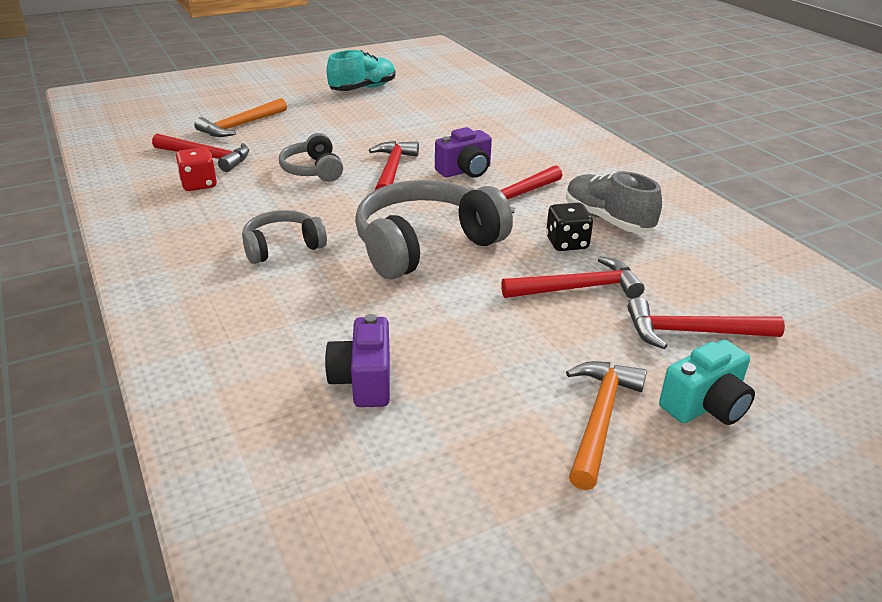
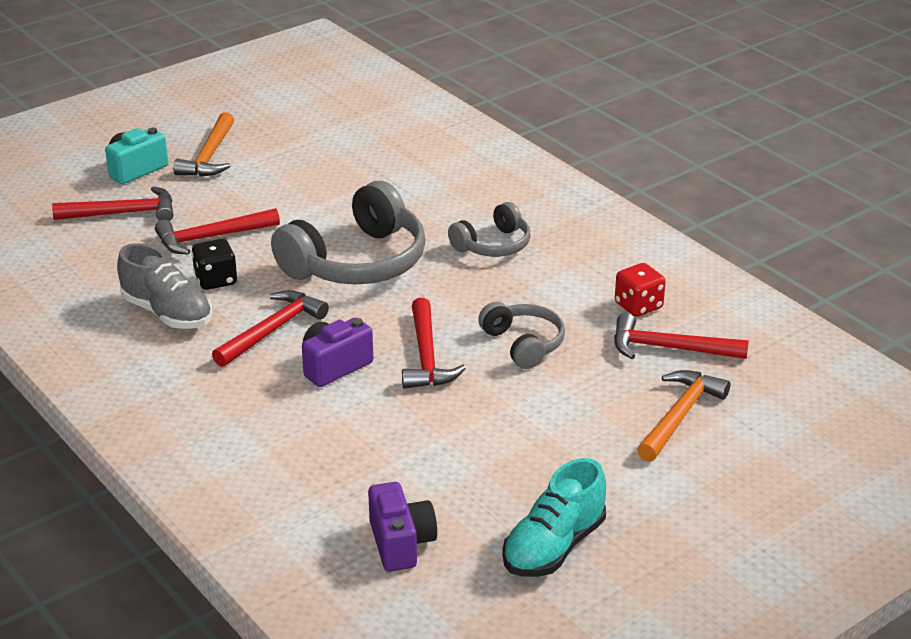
camera: 170 degrees right, 0 degrees up
purple camera [325,314,390,407] -> purple camera moved to [368,482,437,572]

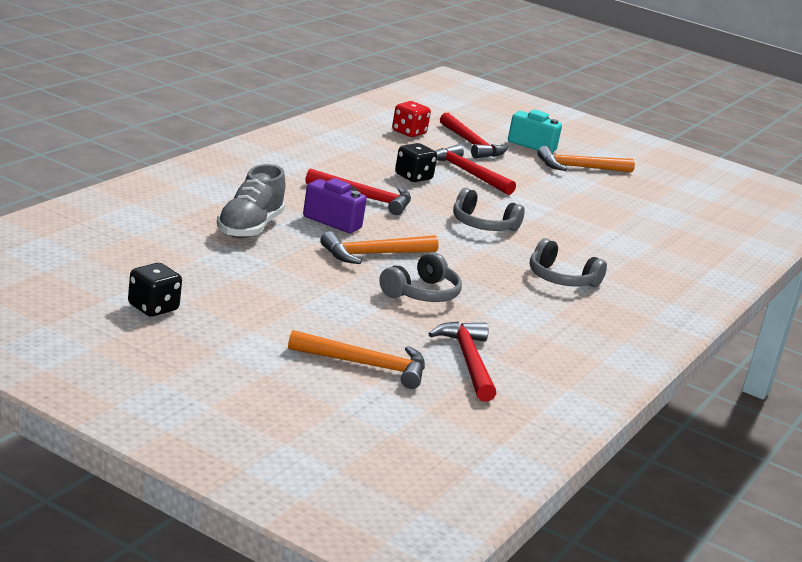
camera: 65 degrees right, 10 degrees down
grey shoe [117,243,212,329] -> grey shoe moved to [217,164,285,238]
grey headphones [271,181,426,284] -> grey headphones [453,188,525,231], size x0.55
purple camera [368,482,437,572] -> none
red hammer [402,298,466,389] -> orange hammer [320,231,439,264]
turquoise shoe [502,458,606,577] -> black dice [128,263,182,317]
red dice [615,263,666,317] -> red dice moved to [392,101,431,137]

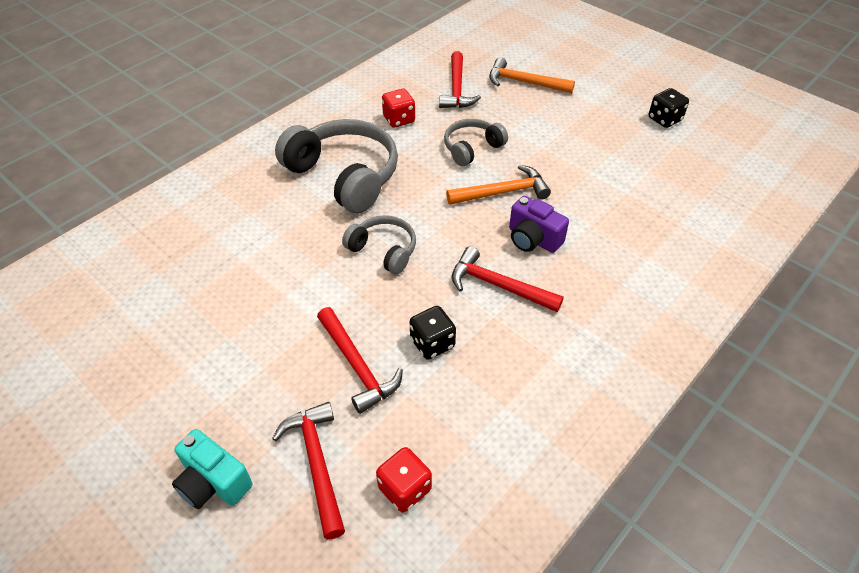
camera: 165 degrees left, 25 degrees up
grey shoe [217,164,285,238] -> none
grey headphones [530,238,607,287] -> grey headphones [275,119,398,213], size x1.83
orange hammer [537,146,635,172] -> none
none -> red dice [382,89,415,128]

